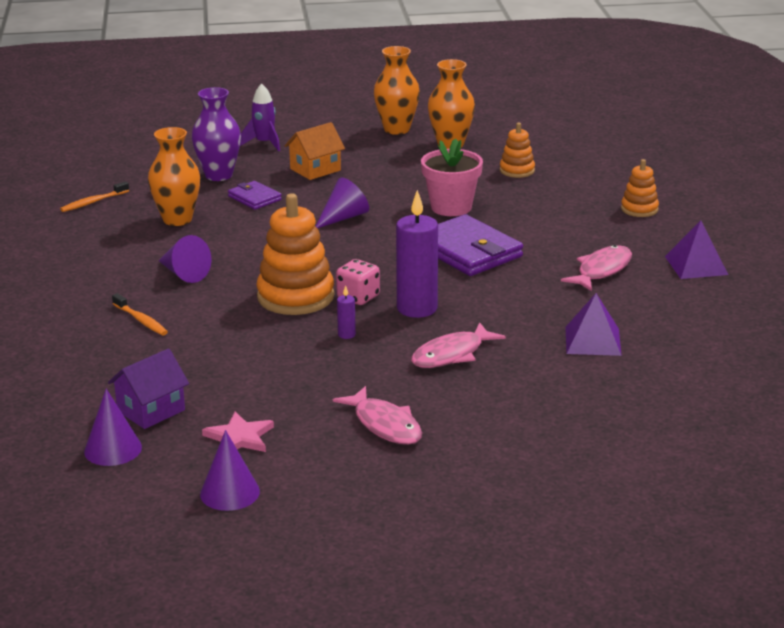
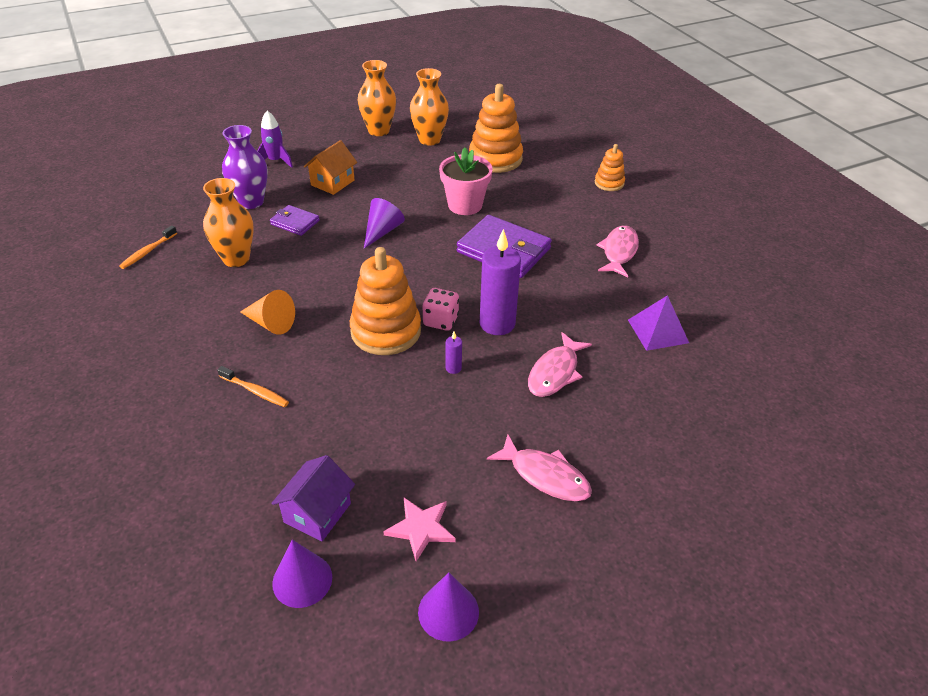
camera: 20 degrees left, 15 degrees up
purple cone [159,235,212,283] -> orange cone [240,290,295,335]
orange stacking toy [500,123,535,178] -> orange stacking toy [469,84,523,173], size x1.88
purple pyramid [665,220,728,279] -> none

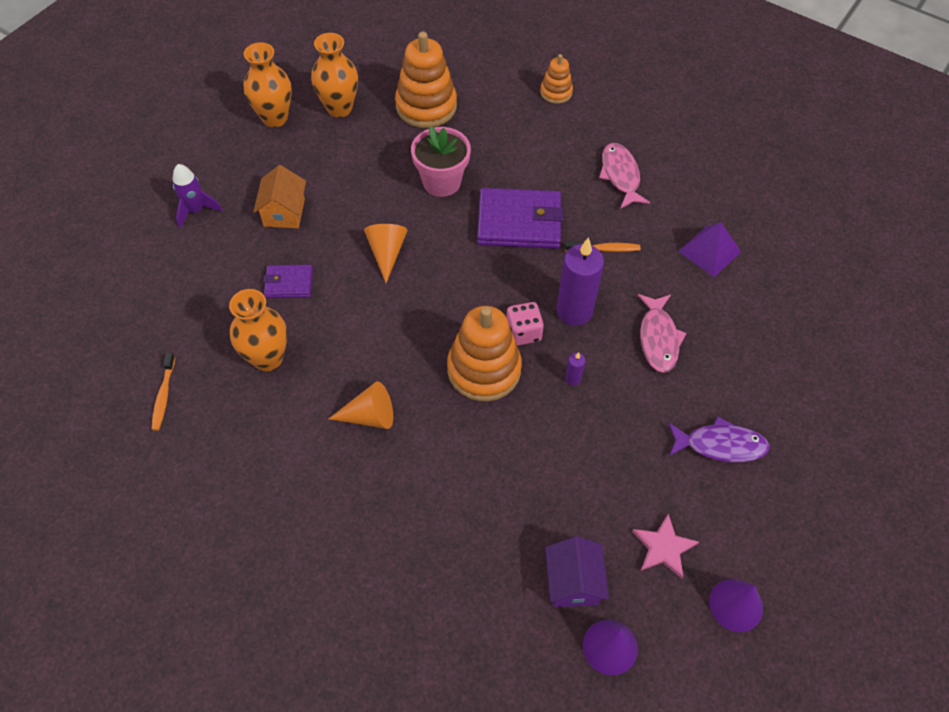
camera: 30 degrees left, 15 degrees up
orange toothbrush [217,366,289,407] -> orange toothbrush moved to [565,241,640,252]
purple vase [222,125,268,209] -> none
purple cone [364,198,405,249] -> orange cone [364,224,408,283]
pink fish [487,434,592,501] -> purple fish [668,417,770,462]

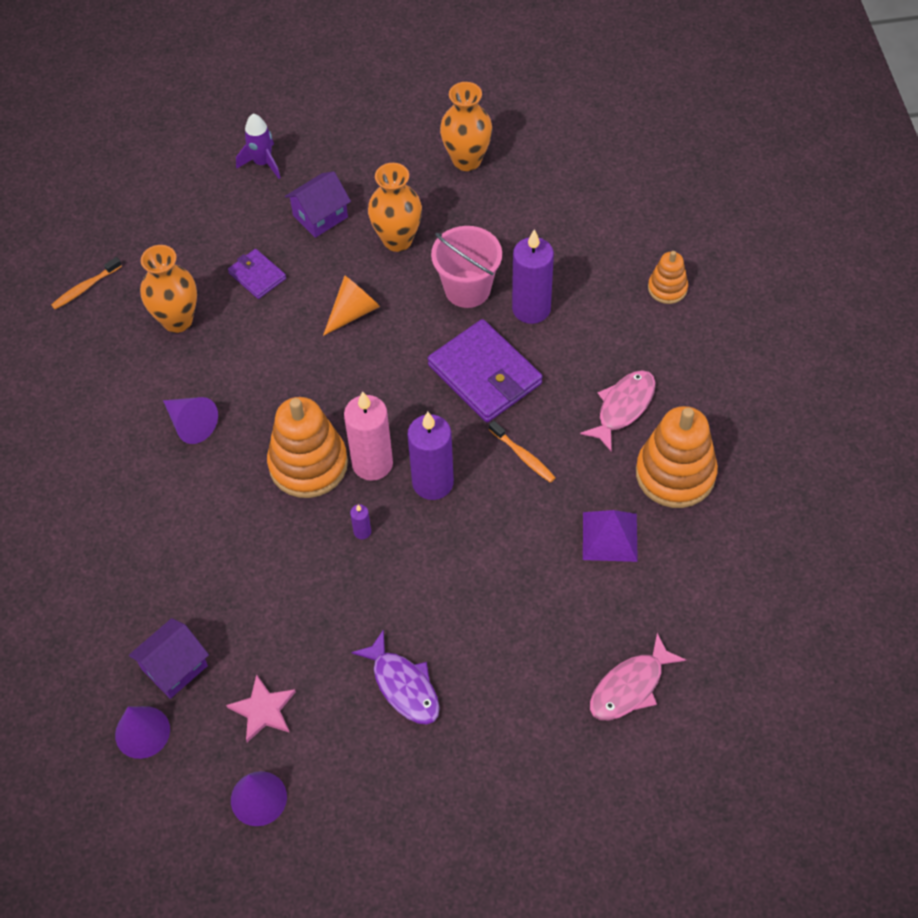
camera: 50 degrees right, 0 degrees up
orange vase [243,42,292,127] -> orange vase moved to [368,163,422,252]
orange house [253,165,306,228] -> purple house [285,171,351,238]
orange cone [329,381,393,429] -> purple cone [163,397,218,444]
orange stacking toy [395,32,457,128] -> orange stacking toy moved to [636,406,718,508]
pink flower pot [411,126,471,197] -> pink bucket [431,226,502,308]
pink dice [506,302,544,346] -> pink candle [344,391,393,481]
pink fish [638,294,686,373] -> pink fish moved to [590,633,686,720]
none -> purple candle [512,229,554,324]

